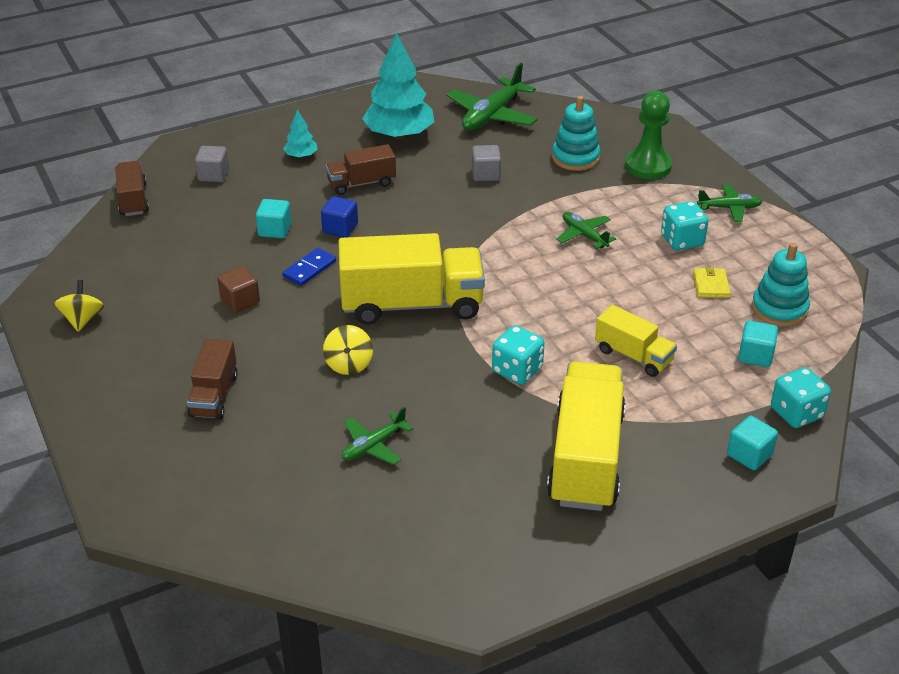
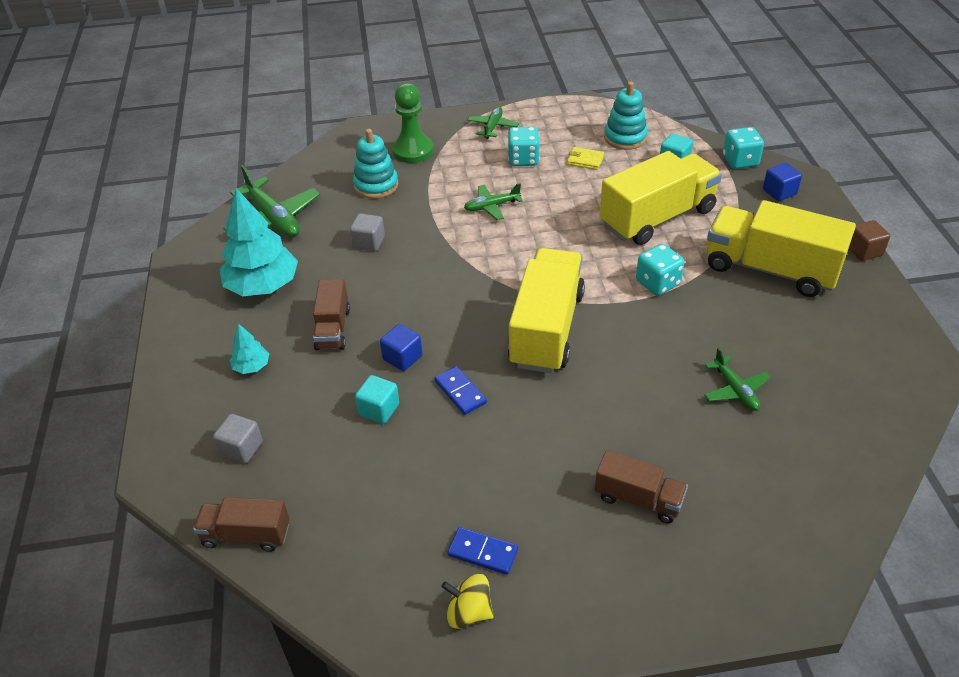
camera: 70 degrees left, 5 degrees up
brown cube [217,266,260,313] -> brown cube moved to [848,220,890,261]
yellow spinning top [323,325,373,375] -> none
yellow truck [595,305,677,377] -> yellow truck [600,151,722,245], size x1.88
turquoise cube [727,416,778,470] -> blue cube [763,163,802,201]
none -> blue domino [447,527,518,575]

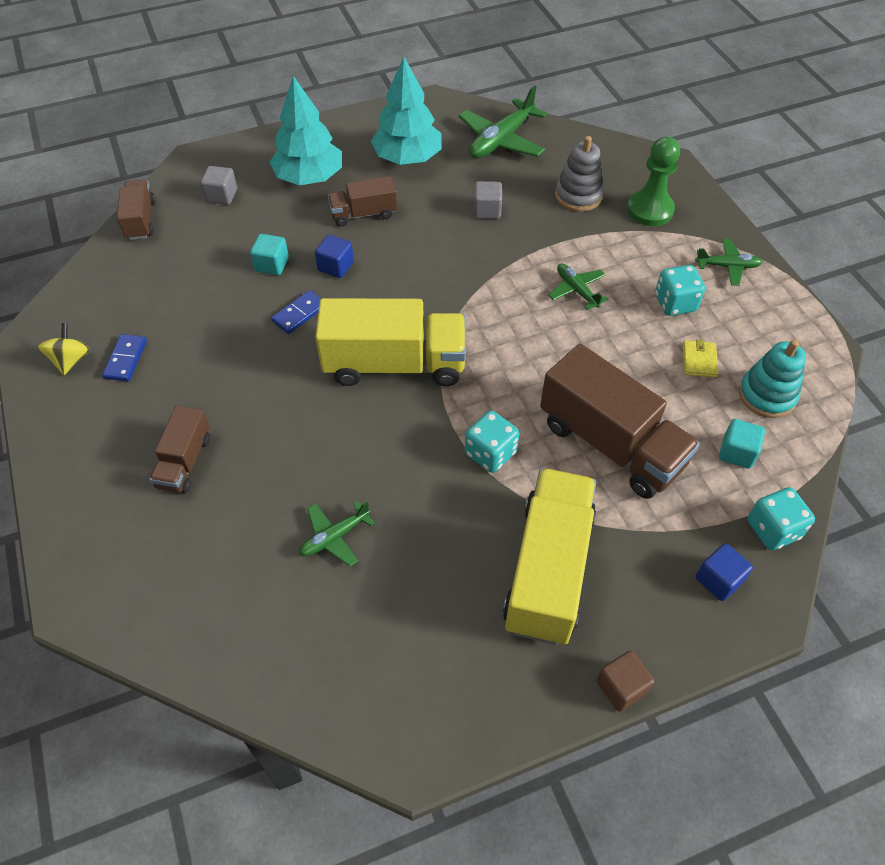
camera: 75 degrees right, 10 degrees up
turquoise tree [230,324,269,374] -> turquoise tree [269,76,342,185], size x2.15
turquoise stacking toy [353,129,398,199] -> grey stacking toy [555,136,604,212]
yellow truck [600,151,722,245] -> brown truck [540,344,700,499]

